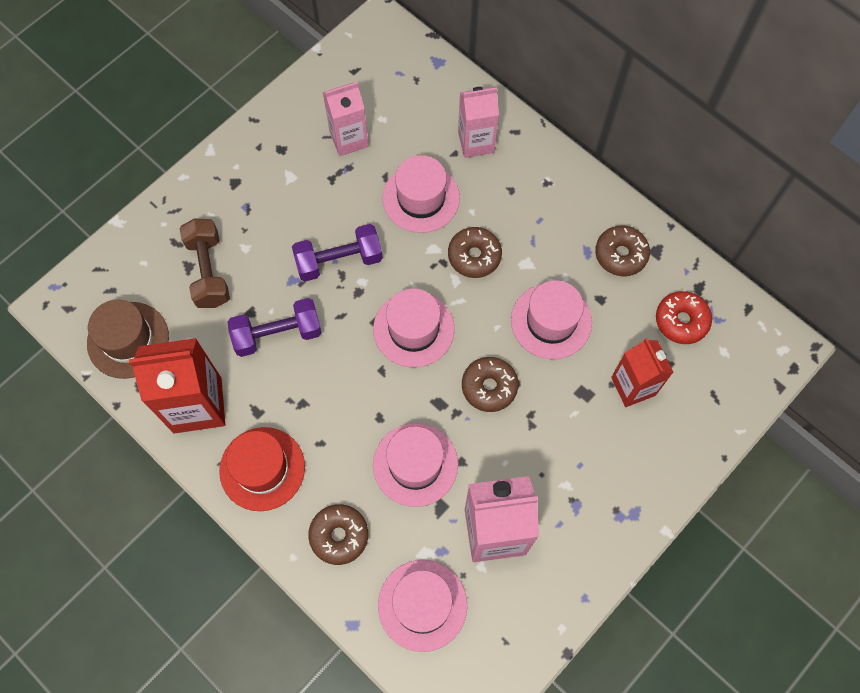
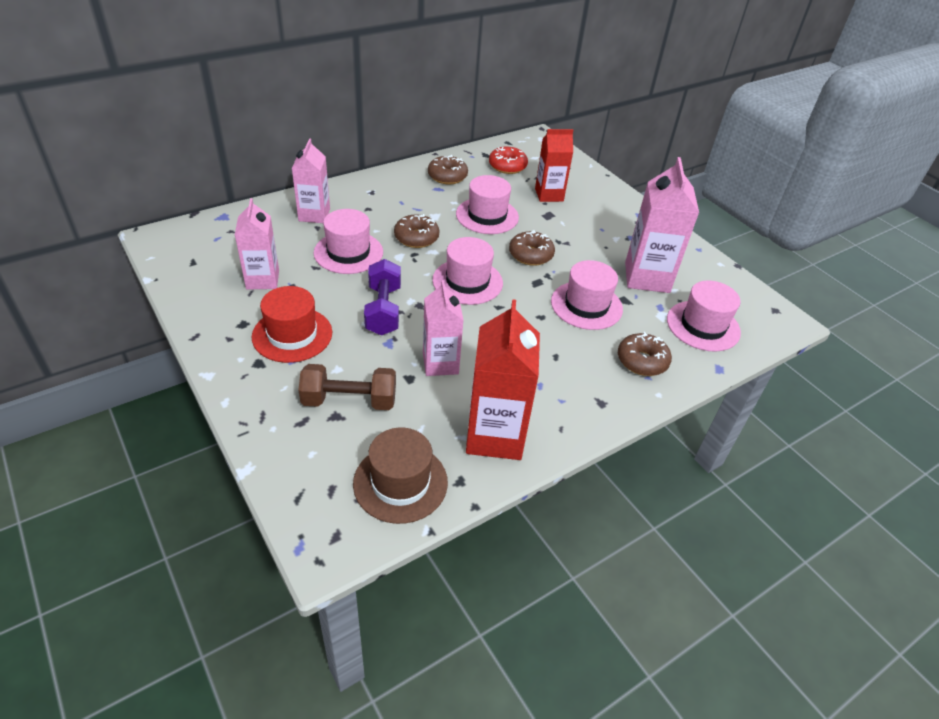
camera: 80 degrees left, 25 degrees down
red hat [219,427,305,511] -> red hat moved to [252,286,332,363]
purple dumbbell [228,298,322,357] -> pink carton [423,280,464,376]

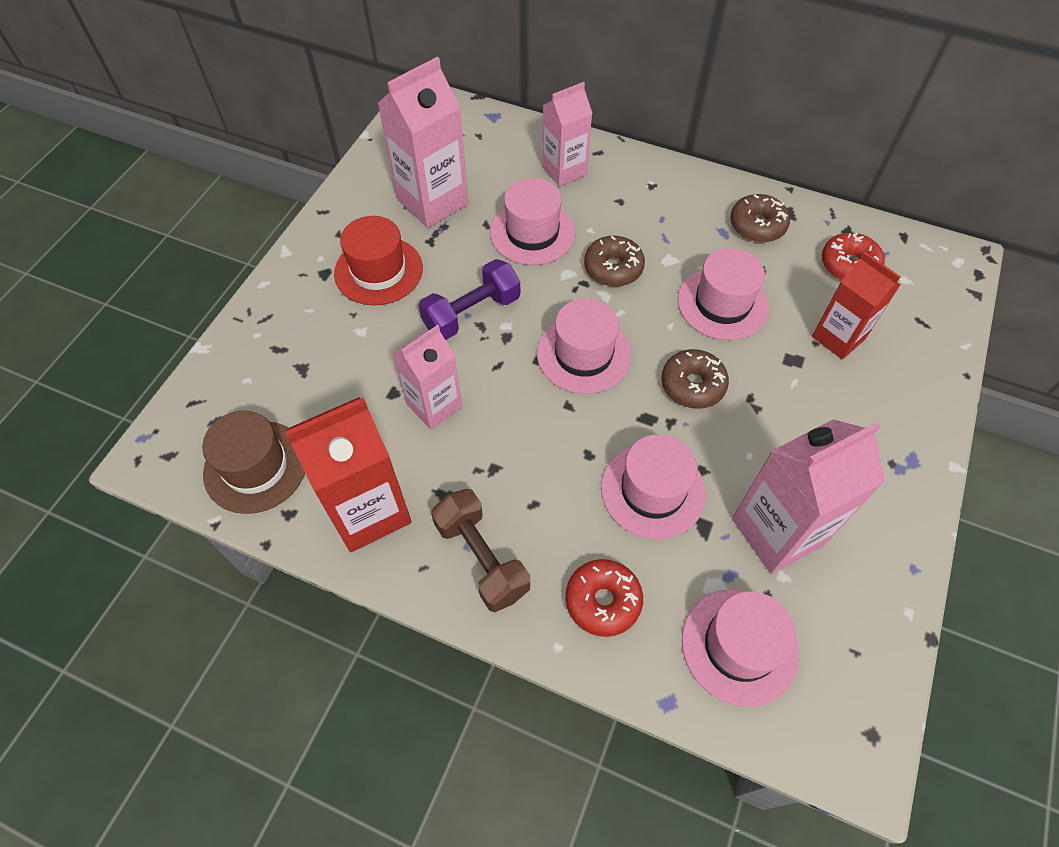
camera: 60 degrees right, 15 degrees up
pink carton [235,198,279,290] -> pink carton [378,57,469,228], size x1.52
brown dumbbell [298,364,396,410] -> brown dumbbell moved to [431,489,530,612]
brown donut [618,332,672,376] -> red donut [566,559,643,637]

